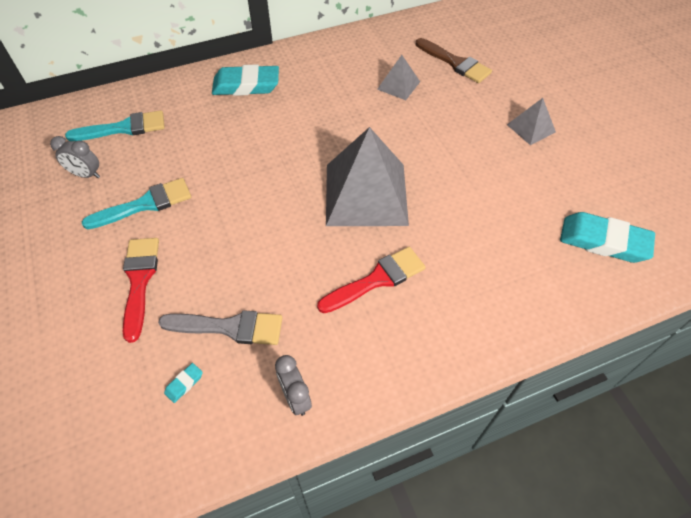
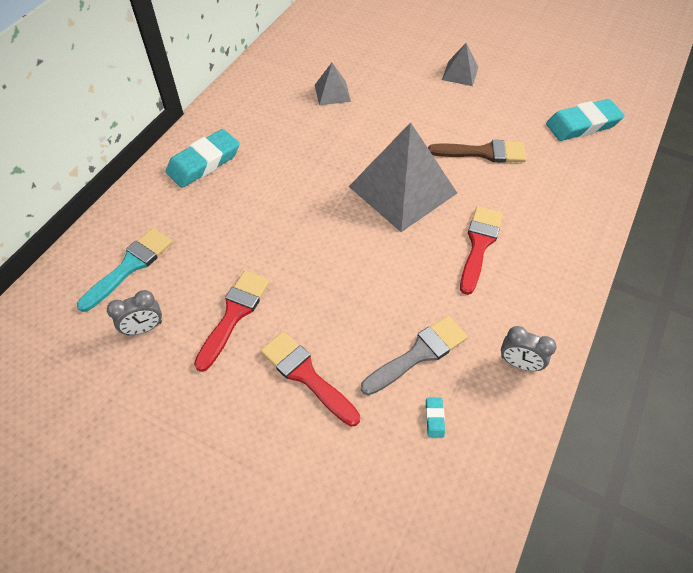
camera: 40 degrees left, 0 degrees up
turquoise brush [82,178,191,229] -> red brush [194,271,270,372]
brown brush [416,38,492,83] -> brown brush moved to [428,140,526,163]

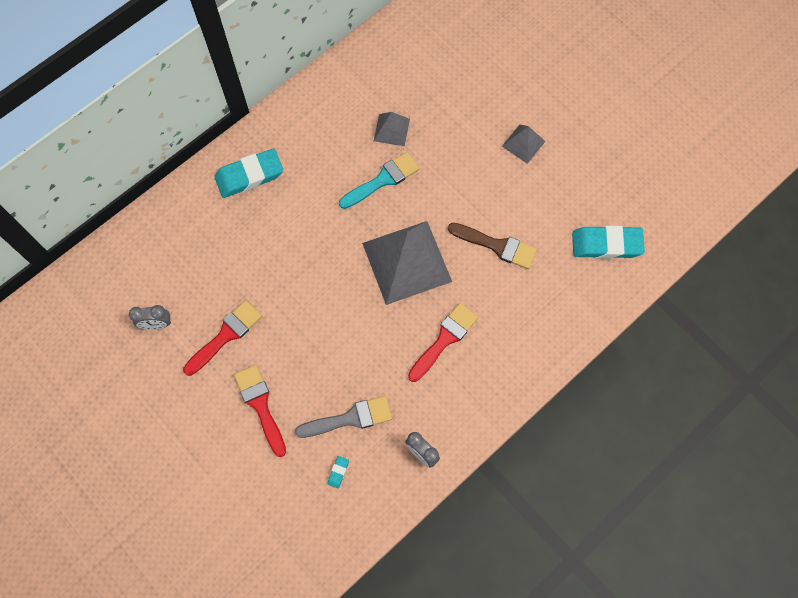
camera: 20 degrees right, 15 degrees up
turquoise brush [77,228,173,312] -> turquoise brush moved to [339,152,420,209]

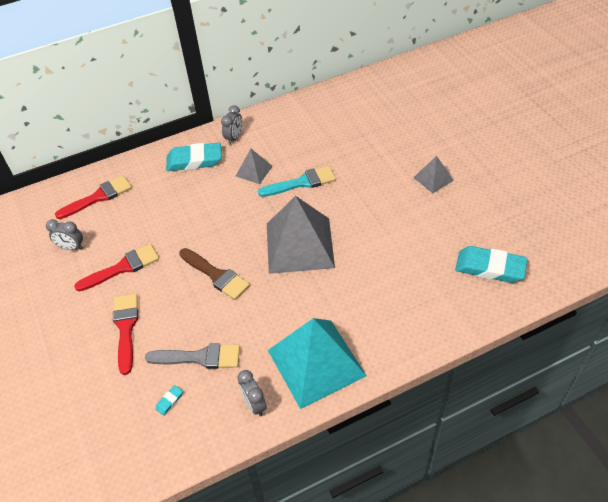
camera: 20 degrees right, 20 degrees down
grey pyramid [374,112,410,146] -> grey pyramid moved to [236,149,273,184]
red brush [408,303,478,382] -> red brush moved to [55,175,132,219]
brown brush [448,223,537,269] -> brown brush moved to [179,248,250,300]
none -> grey clock [221,105,243,145]
none -> turquoise pyramid [268,318,367,409]

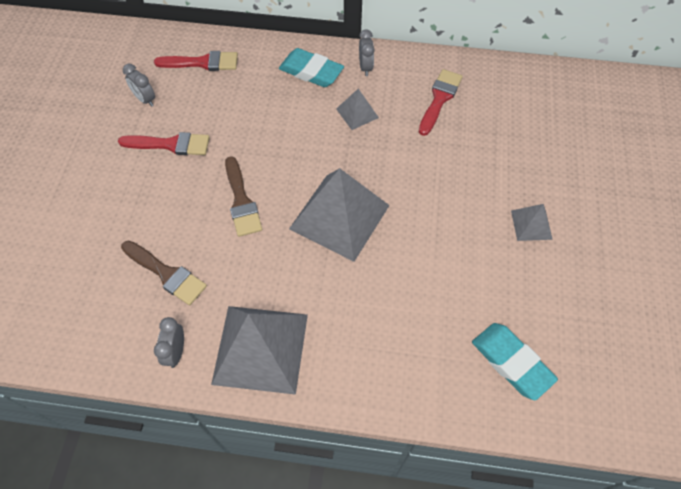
camera: 30 degrees right, 10 degrees up
red brush [113,294,138,375] -> red brush moved to [419,69,463,136]
grey brush [145,343,240,369] -> brown brush [121,241,207,305]
turquoise eraser [155,385,183,415] -> none
grey clock [221,105,243,145] -> grey clock turned 60 degrees counterclockwise [359,30,375,76]
turquoise brush [258,166,336,197] -> none
turquoise pyramid [268,318,367,409] -> grey pyramid [211,306,308,395]

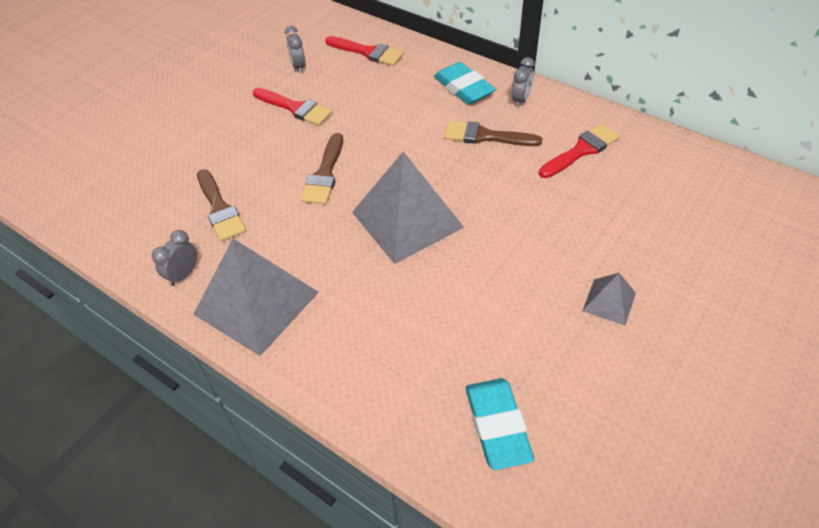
camera: 30 degrees right, 10 degrees down
grey pyramid [336,89,379,130] -> brown brush [444,121,542,146]

